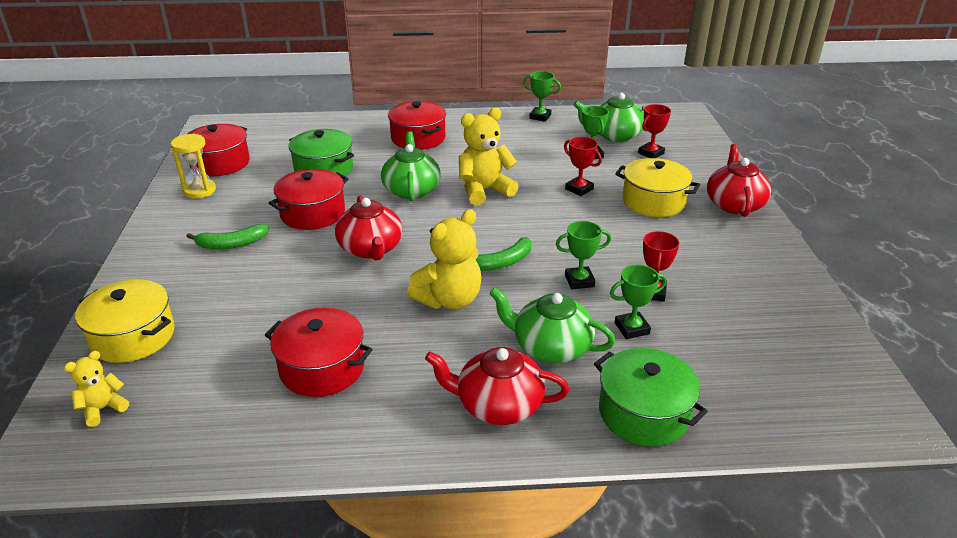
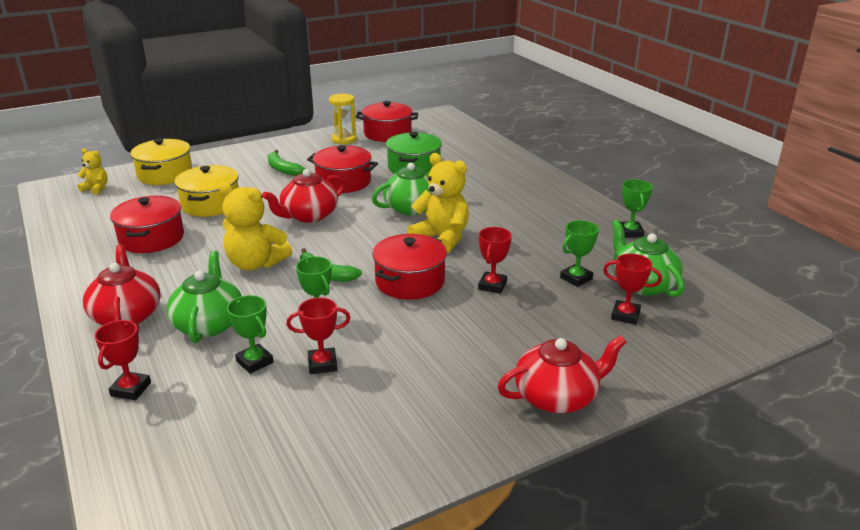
camera: 65 degrees right, 5 degrees down
red pot [388,101,446,150] -> red pot moved to [372,234,447,300]
green pot [594,348,708,446] -> red trophy [94,320,151,400]
yellow pot [615,158,700,217] -> yellow pot moved to [174,165,239,217]

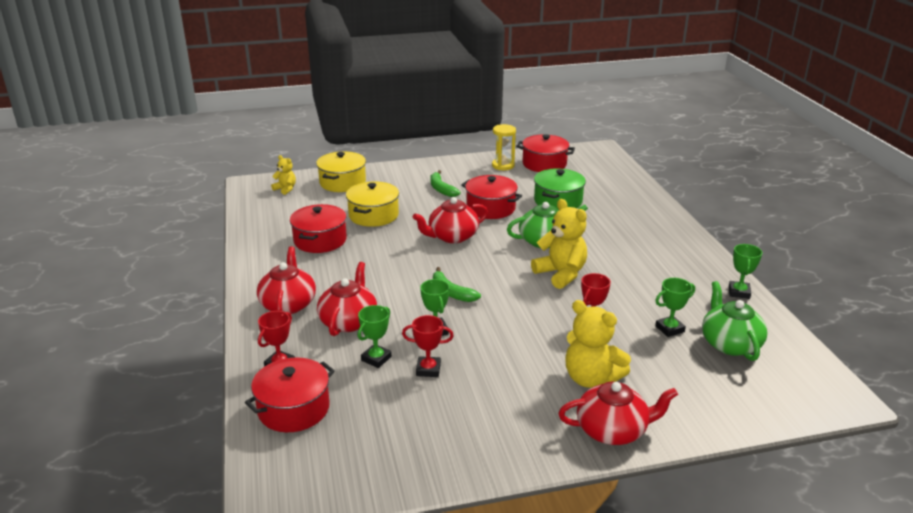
camera: 15 degrees right, 0 degrees up
green teapot [166,251,242,343] -> red teapot [317,262,377,336]
yellow teddy bear [219,182,292,271] -> yellow teddy bear moved to [565,300,631,388]
green trophy [227,295,274,374] -> green trophy turned 60 degrees clockwise [358,305,392,368]
red pot [372,234,447,300] -> red pot moved to [245,357,335,432]
red trophy [603,254,662,325] -> none

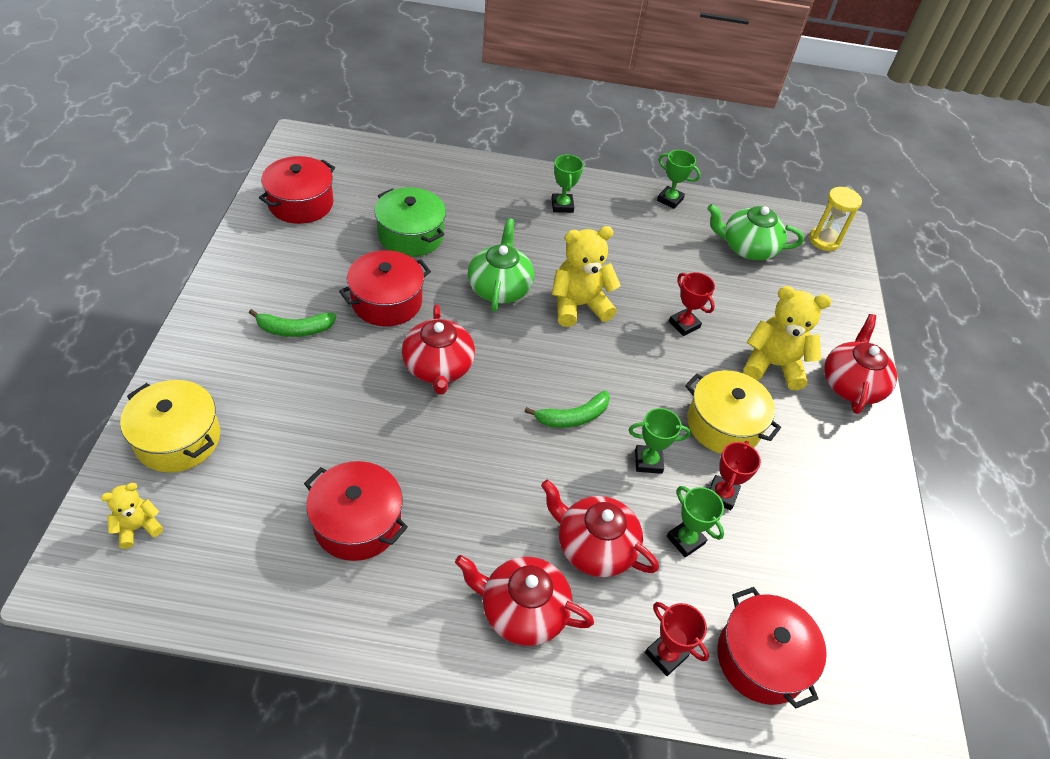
camera: 75 degrees left, 20 degrees up
yellow pot [346,181,399,227] -> yellow pot moved to [685,370,781,454]
yellow hourglass [492,124,516,170] -> yellow hourglass moved to [809,187,862,251]
yellow teddy bear [565,300,631,388] -> yellow teddy bear turned 135 degrees counterclockwise [744,286,831,390]
green trophy [655,278,695,337] -> green trophy moved to [552,154,584,213]

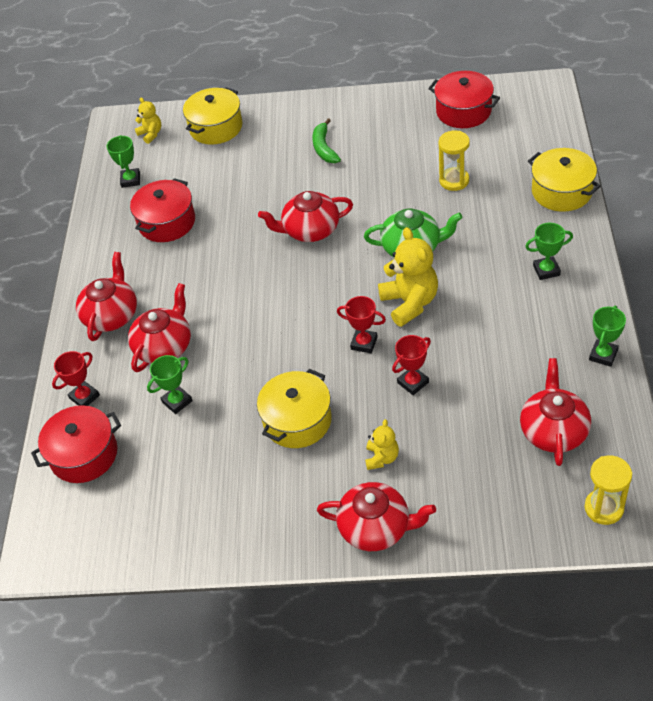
camera: 95 degrees right, 0 degrees up
red pot [339,250,431,326] -> none
green pot [375,187,446,257] -> yellow hourglass [439,131,470,191]
green banana [525,391,610,428] -> none
green trophy [629,408,691,474] -> green trophy moved to [107,135,140,188]
green teapot [707,204,804,260] -> red teapot [520,358,591,466]
red trophy [710,441,761,511] -> red trophy moved to [337,296,386,353]
yellow teddy bear [744,286,831,390] -> yellow teddy bear [365,419,399,470], size x0.54
none -> yellow pot [528,148,601,212]

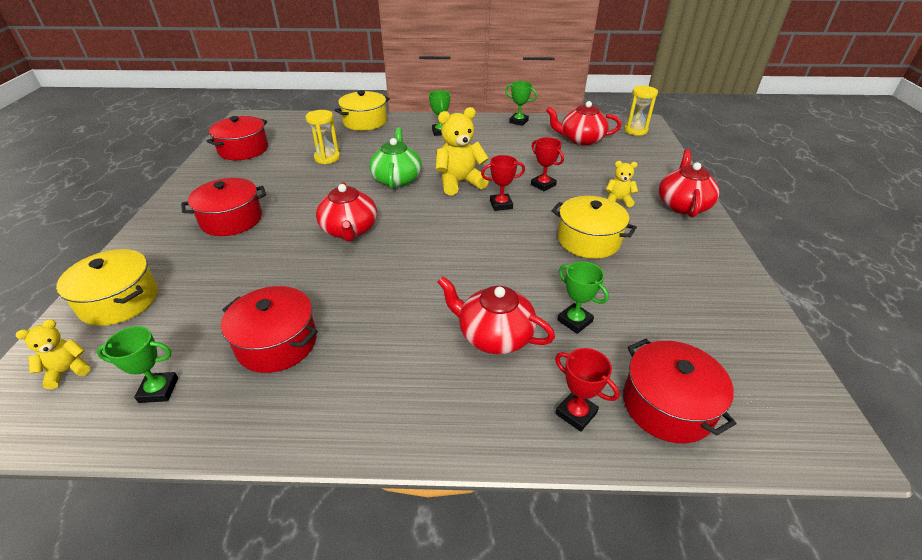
camera: 95 degrees left, 10 degrees down
red teapot [76,252,137,341] -> none
green banana [312,118,341,163] -> red pot [181,178,266,236]
red trophy [337,296,386,353] -> red trophy turned 60 degrees clockwise [481,155,525,211]

